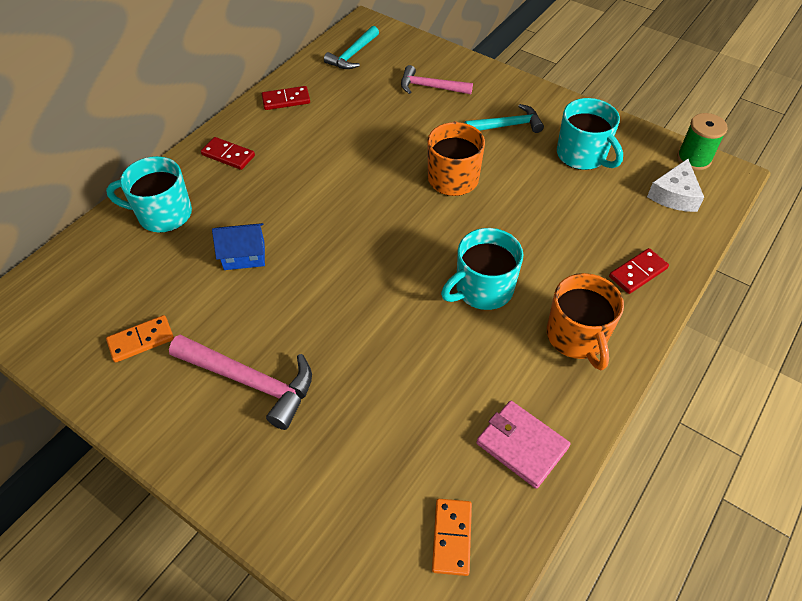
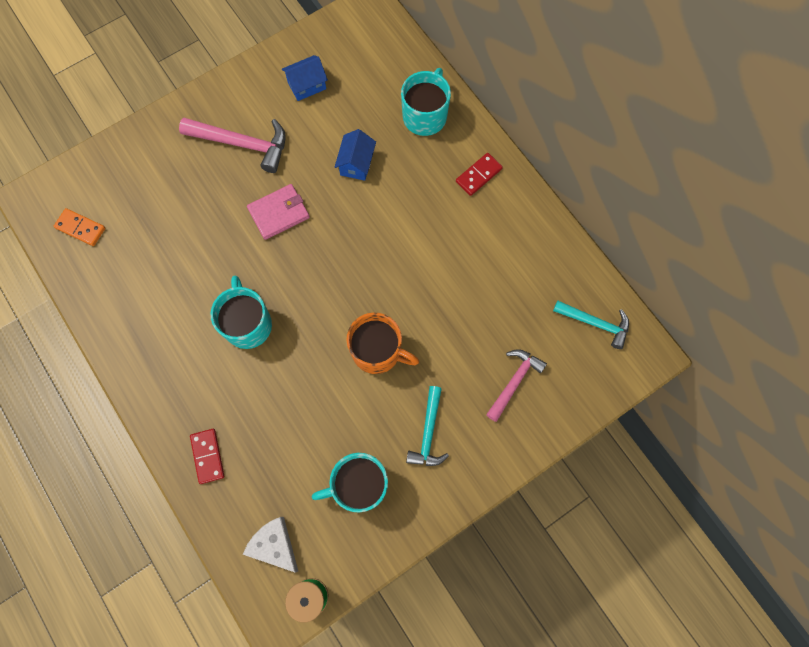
camera: 110 degrees right, 20 degrees up
orange domino [106,315,174,363] -> blue house [282,55,328,101]
pink hammer [169,335,312,430] -> pink hammer turned 120 degrees counterclockwise [179,118,286,173]
red domino [262,86,310,110] -> none
turquoise hammer [324,26,379,69] -> turquoise hammer turned 150 degrees clockwise [553,301,629,349]
pink wallet [476,401,570,489] -> pink wallet moved to [247,184,310,240]
orange mug [547,273,624,370] -> none

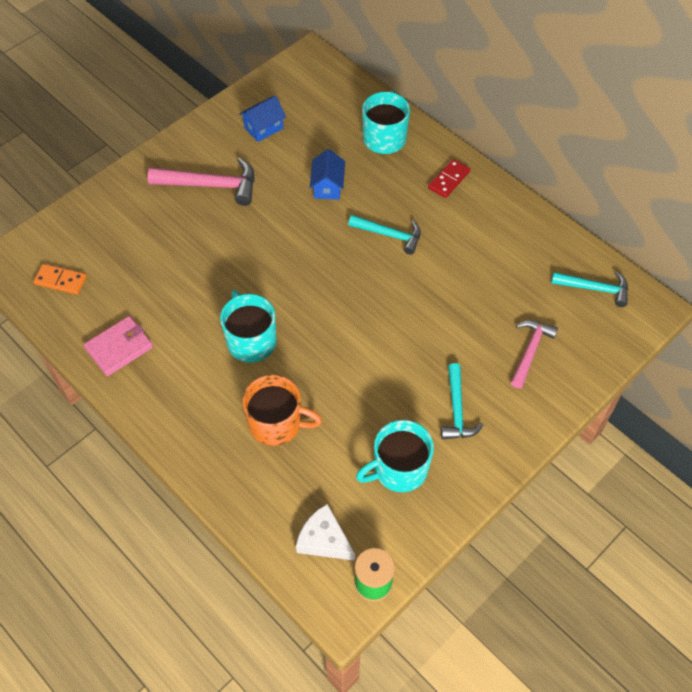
camera: 10 degrees left, 15 degrees down
red domino [190,429,224,484] -> none
pink wallet [247,184,310,240] -> pink wallet moved to [84,316,153,376]
orange mug [346,313,419,374] -> orange mug moved to [242,375,322,446]
none -> turquoise hammer [348,215,421,255]

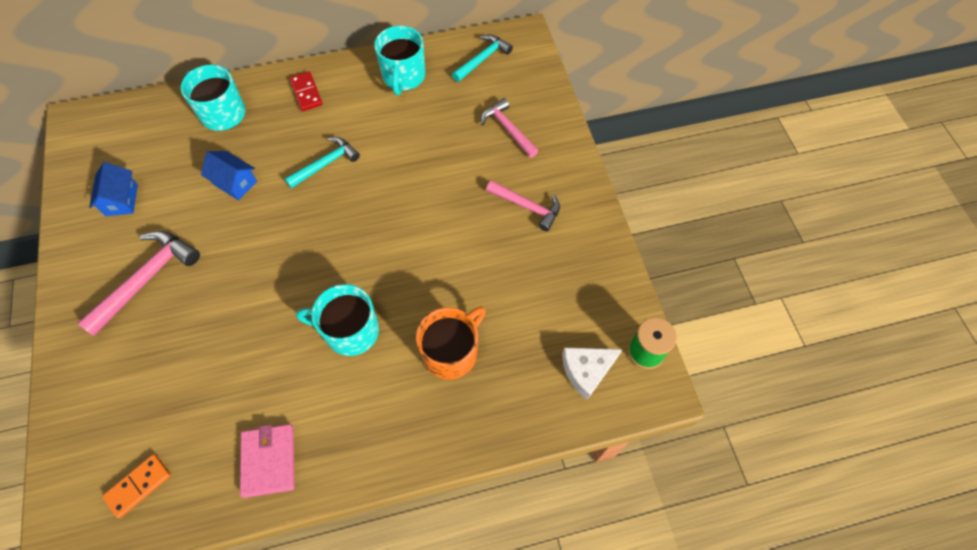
camera: 60 degrees left, 5 degrees up
turquoise mug [356,420,434,492] -> turquoise mug moved to [374,26,425,95]
turquoise hammer [441,363,483,439] -> pink hammer [486,180,560,232]

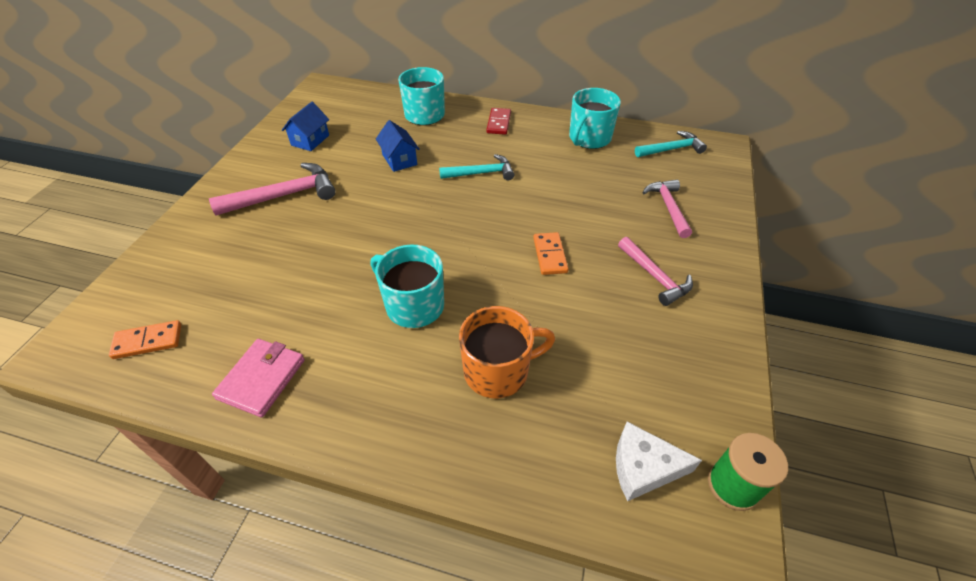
camera: 30 degrees right, 15 degrees down
none -> orange domino [533,232,568,275]

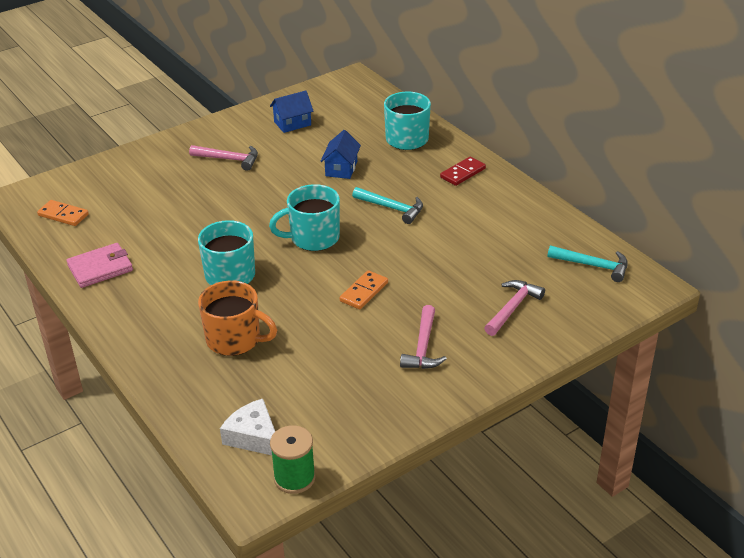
camera: 40 degrees right, 10 degrees down
pink hammer [209,163,336,216] -> pink hammer [189,145,258,171], size x0.67
turquoise mug [569,88,621,149] -> turquoise mug moved to [269,184,340,251]

